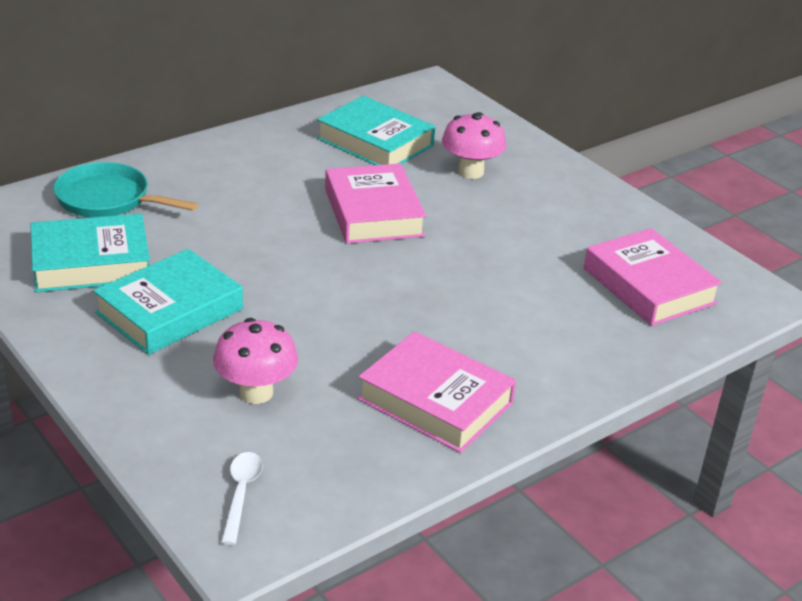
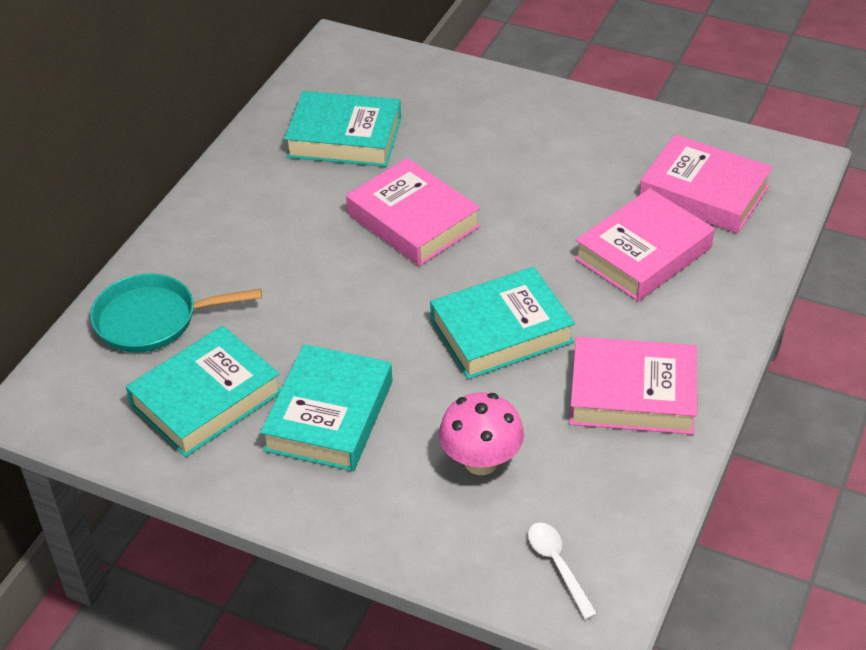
camera: 25 degrees left, 10 degrees up
pink mushroom [442,112,506,179] -> none
none -> turquoise book [430,267,575,379]
none -> pink book [575,188,714,301]

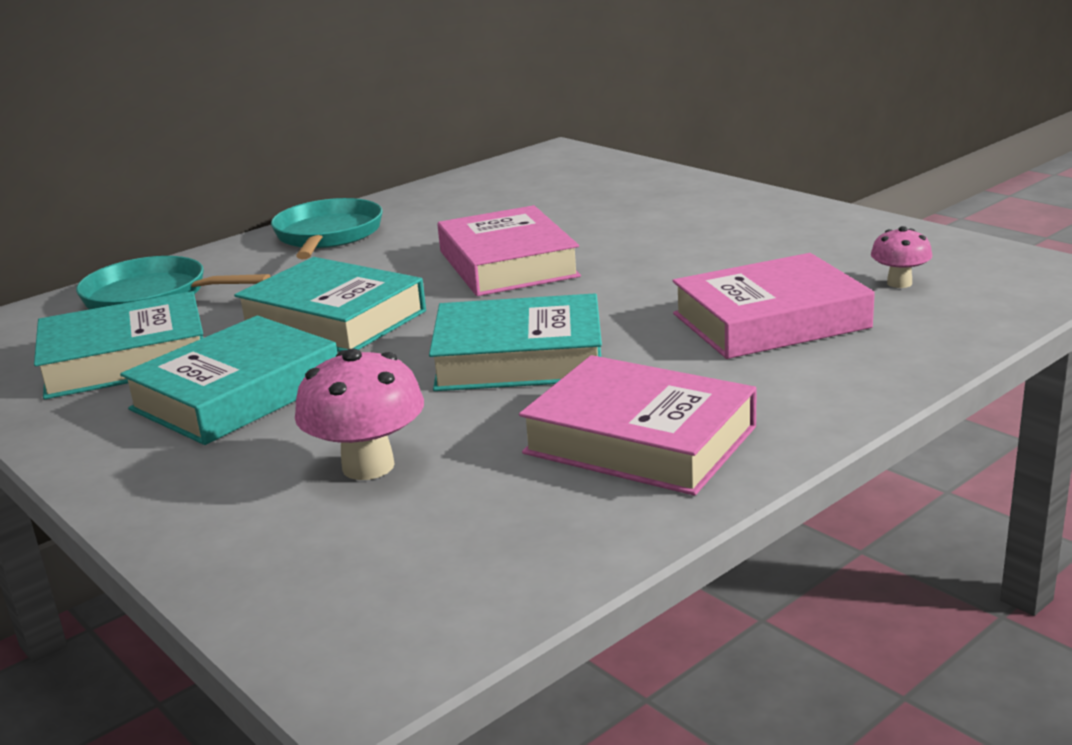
camera: 25 degrees right, 20 degrees down
turquoise book [284,91,401,167] -> turquoise book moved to [234,257,426,352]
white spoon [528,523,597,620] -> none
pink book [639,134,773,233] -> pink mushroom [871,226,932,288]
none -> turquoise pan [271,198,383,259]

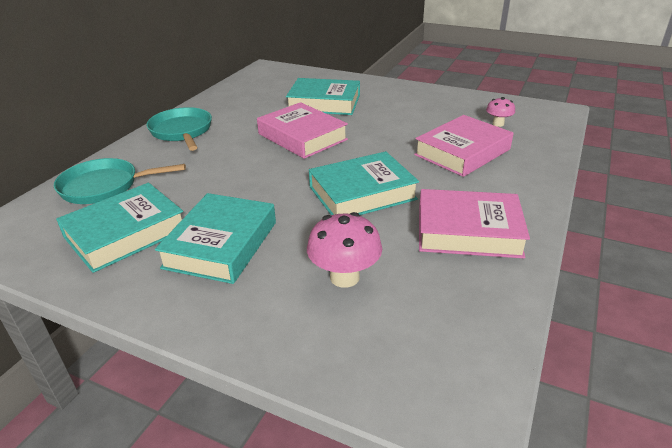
camera: 25 degrees left, 10 degrees up
turquoise book [234,257,426,352] -> turquoise book moved to [286,78,360,115]

